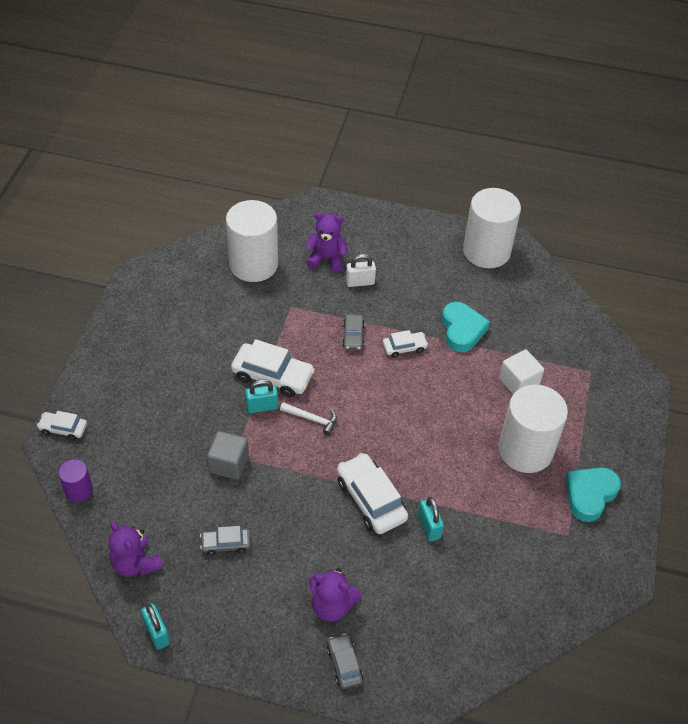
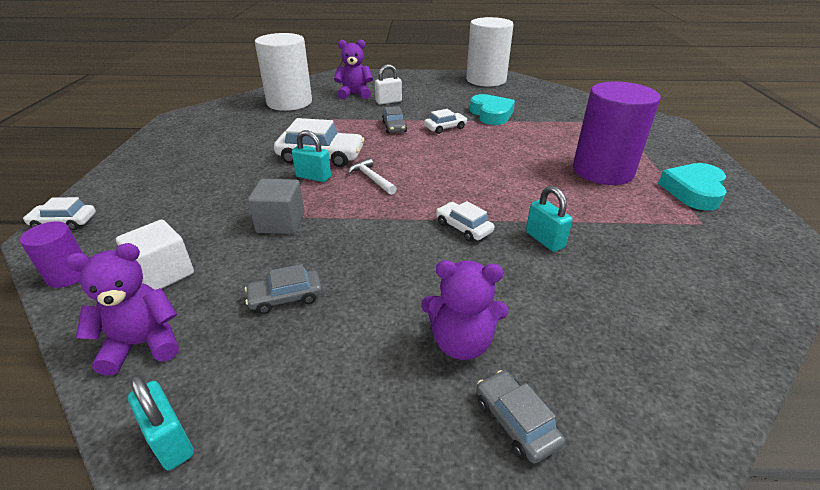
camera: 10 degrees left, 15 degrees down
purple teddy bear [109,521,163,577] -> purple teddy bear turned 120 degrees clockwise [65,243,179,375]
turquoise padlock [245,379,278,413] -> turquoise padlock turned 45 degrees clockwise [292,130,331,182]
white hammer [280,402,337,436] -> white hammer turned 135 degrees counterclockwise [348,158,397,195]
white car [337,453,408,534] -> white car [436,201,494,242], size x0.56
white cylinder [498,384,568,473] -> purple cylinder [573,81,661,185]
white cube [499,349,544,394] -> white cube moved to [116,219,194,290]

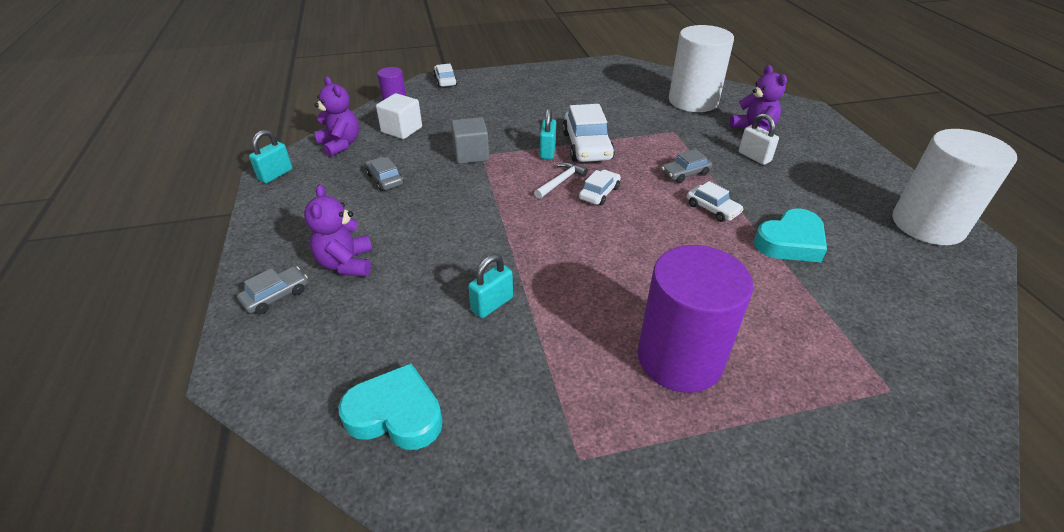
camera: 75 degrees right, 5 degrees up
white car [436,201,494,242] -> white car moved to [579,170,621,205]
turquoise heart [658,163,727,211] -> turquoise heart moved to [338,363,443,450]

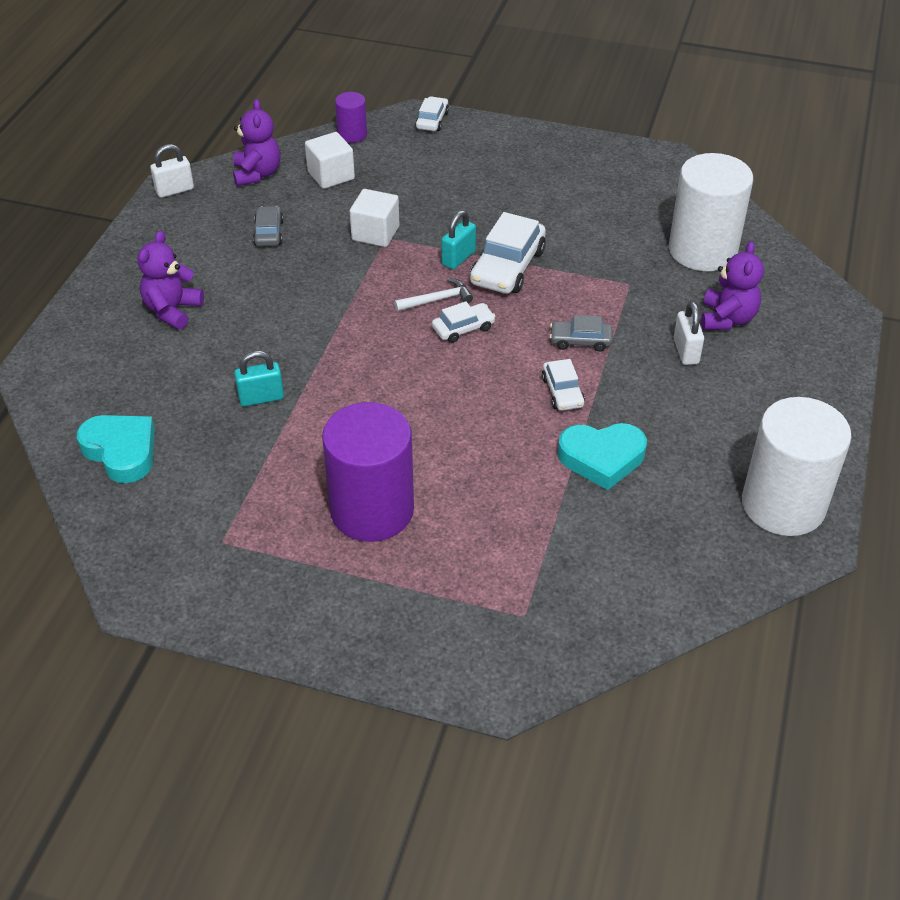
camera: 30 degrees right, 5 degrees up
grey car [237,266,308,314] -> none
turquoise padlock [249,130,292,183] -> white padlock [150,144,194,198]
grey cube [451,117,489,164] -> white cube [350,189,399,247]

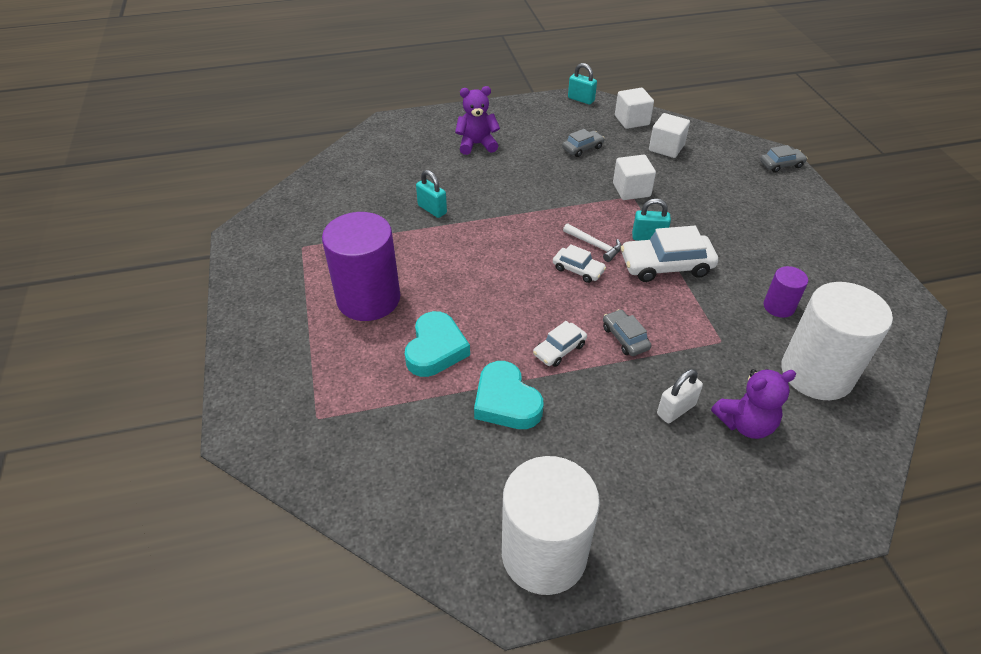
camera: 60 degrees right, 0 degrees up
turquoise heart [77,415,155,483] -> turquoise heart moved to [405,311,470,377]
white padlock [150,144,194,198] -> turquoise padlock [568,63,597,105]
purple teddy bear [233,99,280,186] -> white cube [615,88,654,129]
purple cylinder [335,92,367,143] -> purple cylinder moved to [763,266,808,318]
white car [415,96,449,131] -> grey car [760,145,807,173]

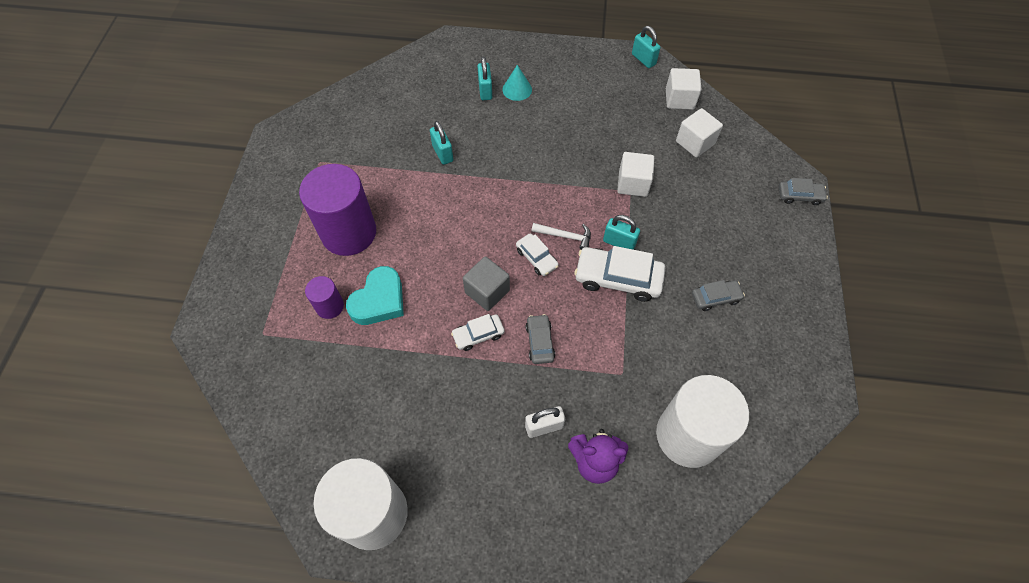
camera: 20 degrees right, 15 degrees up
purple teddy bear [455,86,500,155] -> turquoise cone [502,65,532,101]
turquoise heart [474,361,543,429] -> none
grey car [562,129,605,157] -> grey car moved to [692,280,745,311]
white hammer [563,223,622,262] -> white hammer turned 45 degrees counterclockwise [532,223,591,250]
purple cylinder [763,266,808,318] -> purple cylinder moved to [305,276,344,319]
none -> grey cube [463,256,510,311]
none -> turquoise padlock [478,57,492,100]

